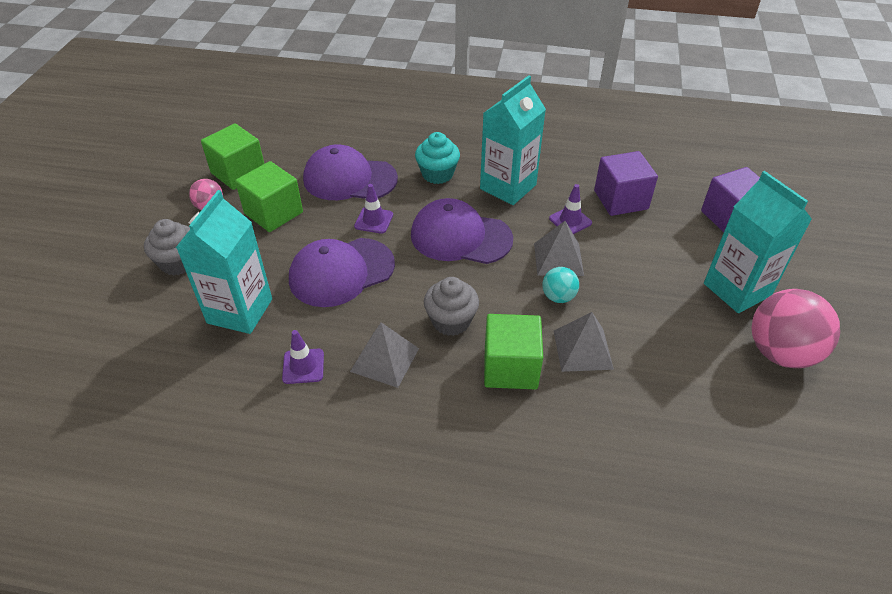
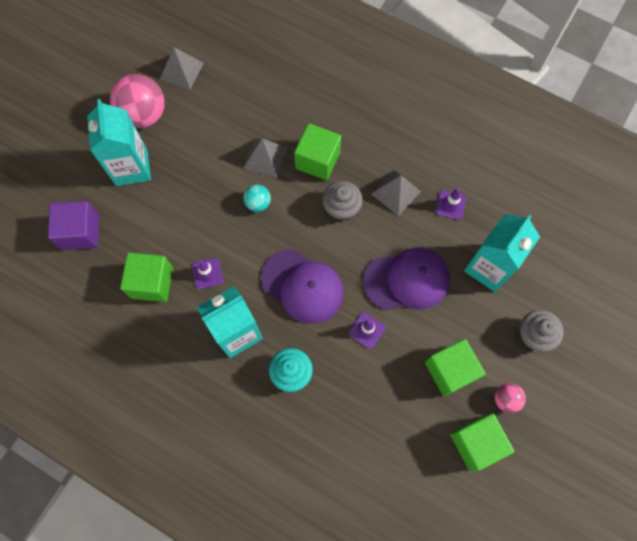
camera: 160 degrees left, 25 degrees up
purple cap [303,145,398,200] -> none
grey pyramid [534,221,584,276] -> grey pyramid moved to [160,48,204,90]
purple cube [594,151,658,216] -> green cube [120,252,173,302]

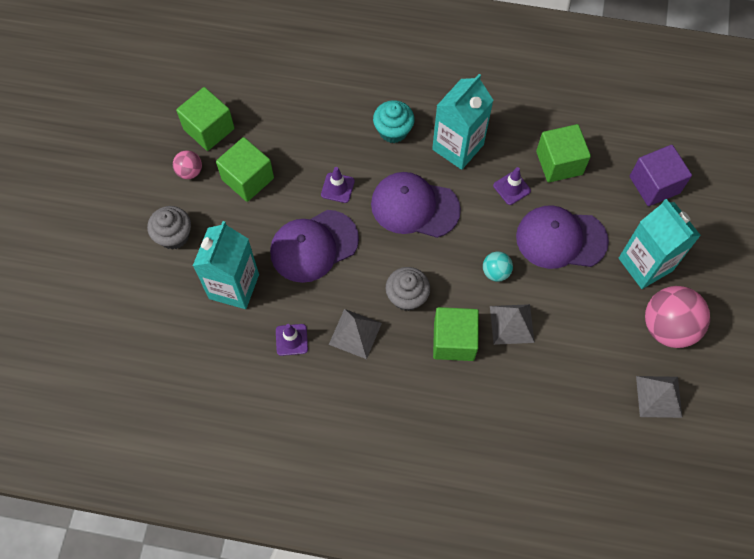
camera: 160 degrees right, 5 degrees down
none -> purple cap [516,205,609,269]

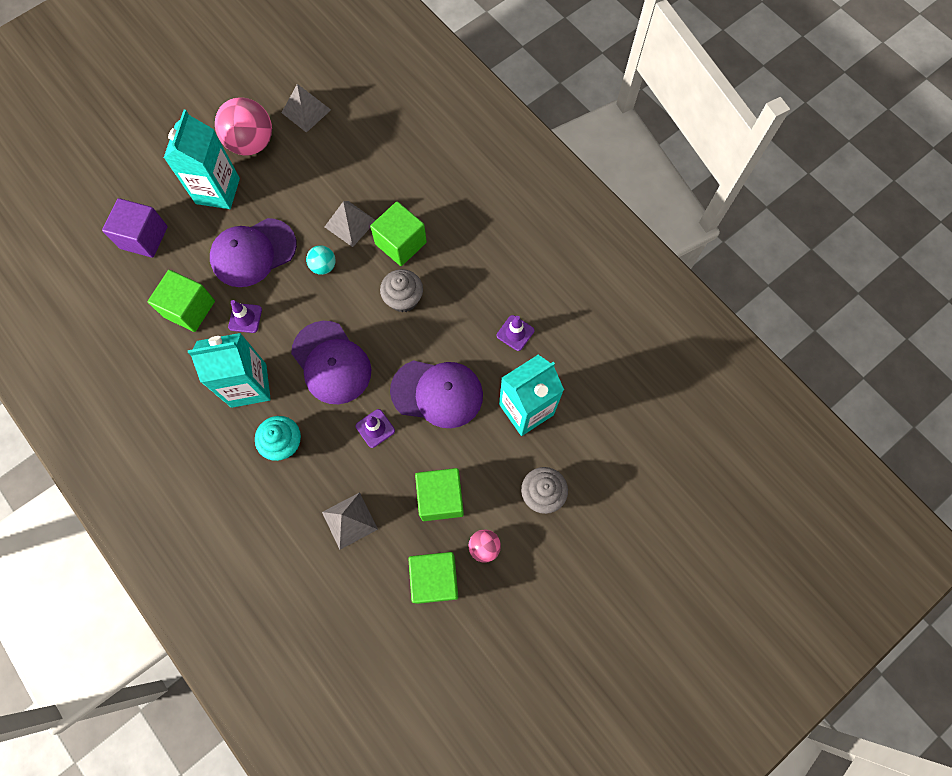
camera: 140 degrees left, 5 degrees up
grey pyramid [329,309,382,359] -> grey pyramid moved to [322,492,378,550]
purple cap [516,205,609,269] -> purple cap turned 105 degrees clockwise [210,218,297,287]

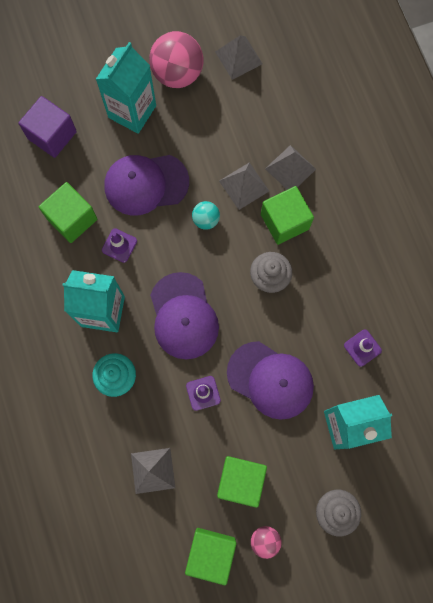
camera: 20 degrees right, 5 degrees up
none -> grey pyramid [265,145,316,190]

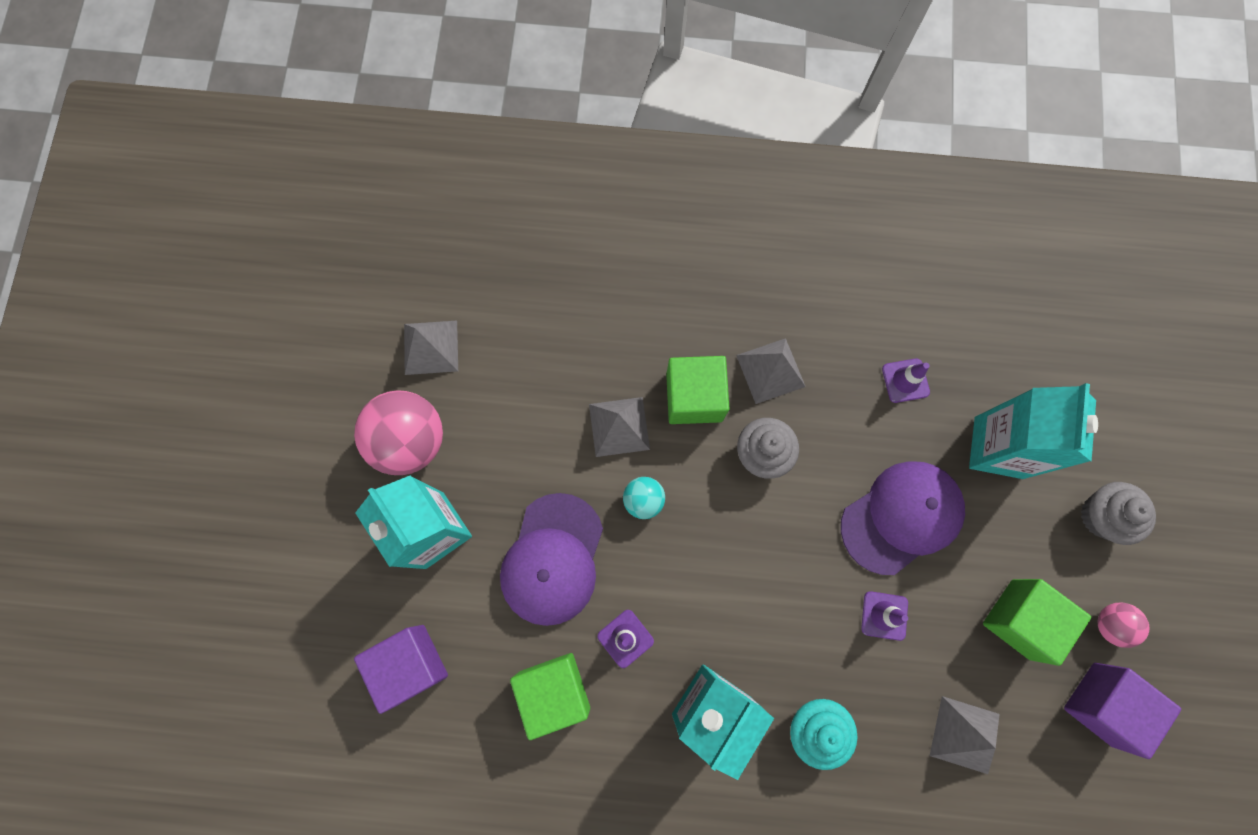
camera: 65 degrees left, 0 degrees up
purple cap [150,272,219,359] -> none
green cube [185,528,236,585] -> purple cube [1064,663,1181,759]
grey pyramid [265,145,316,190] -> grey pyramid moved to [736,338,806,404]

